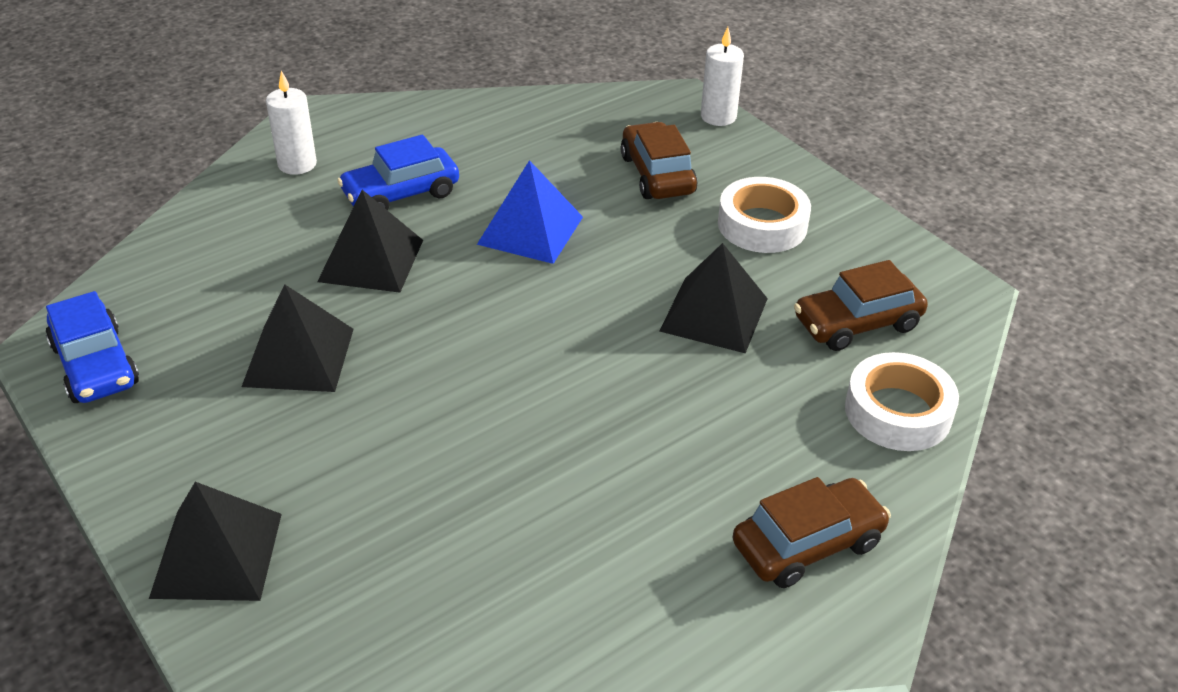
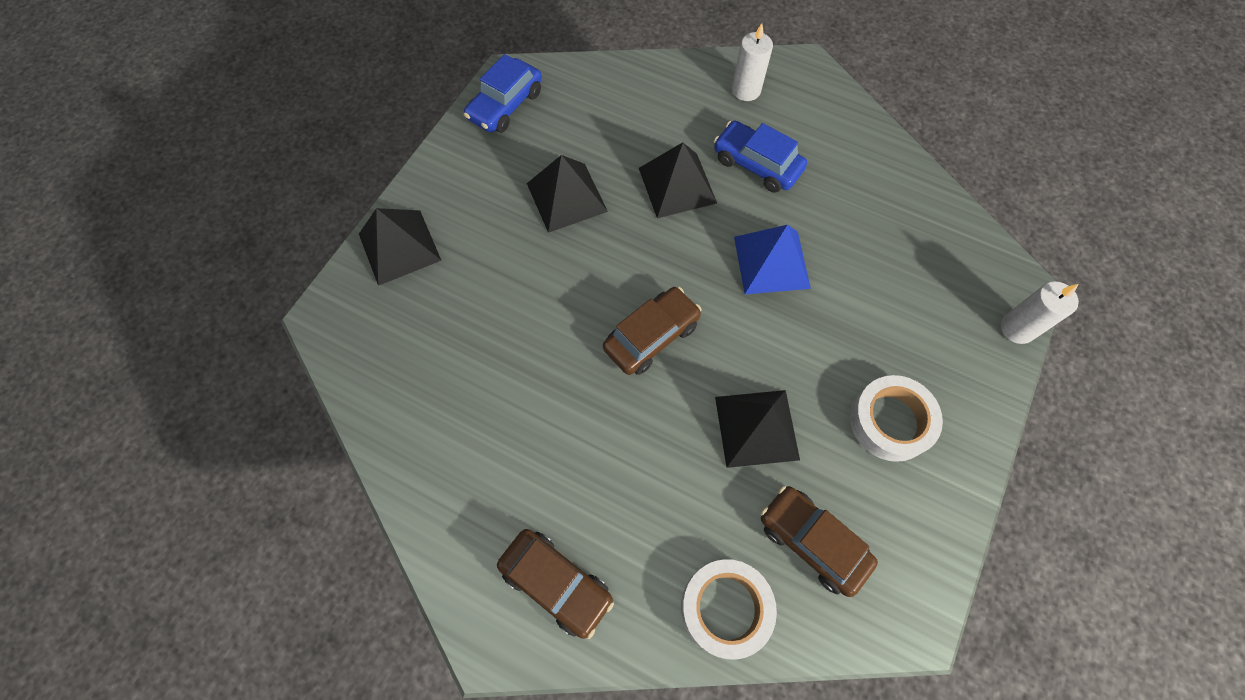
camera: 65 degrees right, 25 degrees up
brown car [621,122,698,199] -> brown car moved to [603,287,702,375]

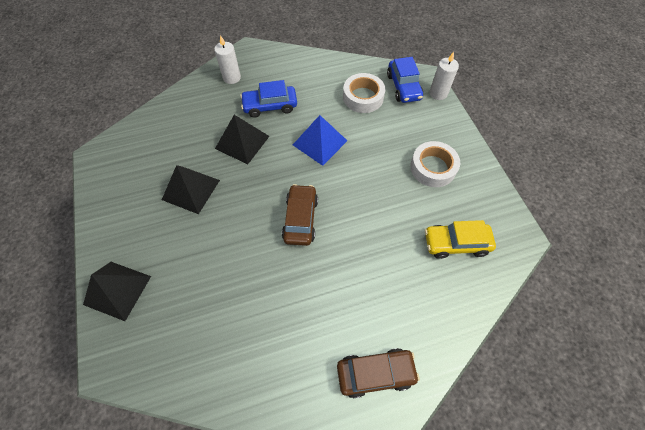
camera: 45 degrees left, 5 degrees down
blue car [464,54,542,133] -> blue car moved to [387,57,423,103]
white tape [681,559,777,660] -> white tape moved to [343,73,385,113]
black pyramid [715,390,800,468] -> none
brown car [761,485,878,597] -> yellow car [425,220,496,259]

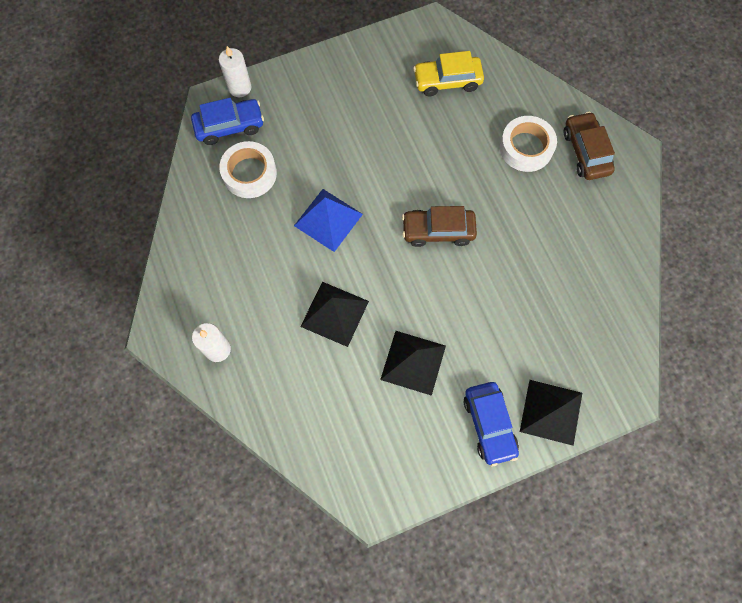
camera: 95 degrees left, 10 degrees up
blue car [240,80,297,118] -> blue car moved to [464,382,519,466]
white tape [410,141,460,187] -> white tape moved to [500,116,557,172]
yellow car [425,220,496,259] -> yellow car turned 90 degrees clockwise [413,51,484,96]

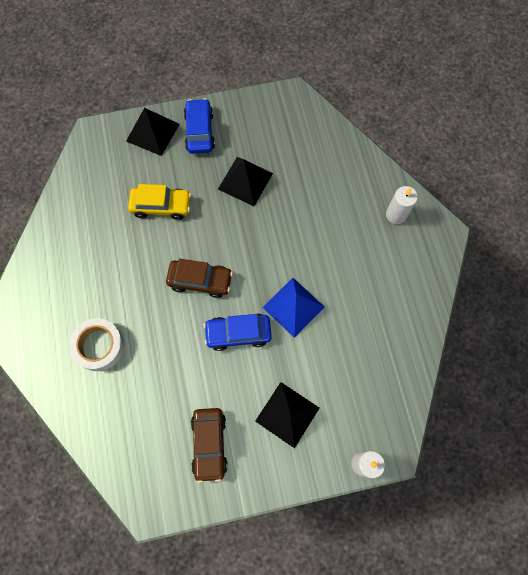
camera: 170 degrees left, 0 degrees up
blue car [191,98,264,145] -> blue car moved to [204,313,272,351]
white tape [219,141,277,198] -> none
black pyramid [300,282,369,347] -> black pyramid moved to [255,382,320,448]
yellow car [413,51,484,96] -> yellow car moved to [128,184,191,220]
brown car [564,111,615,180] -> brown car moved to [191,408,228,483]

